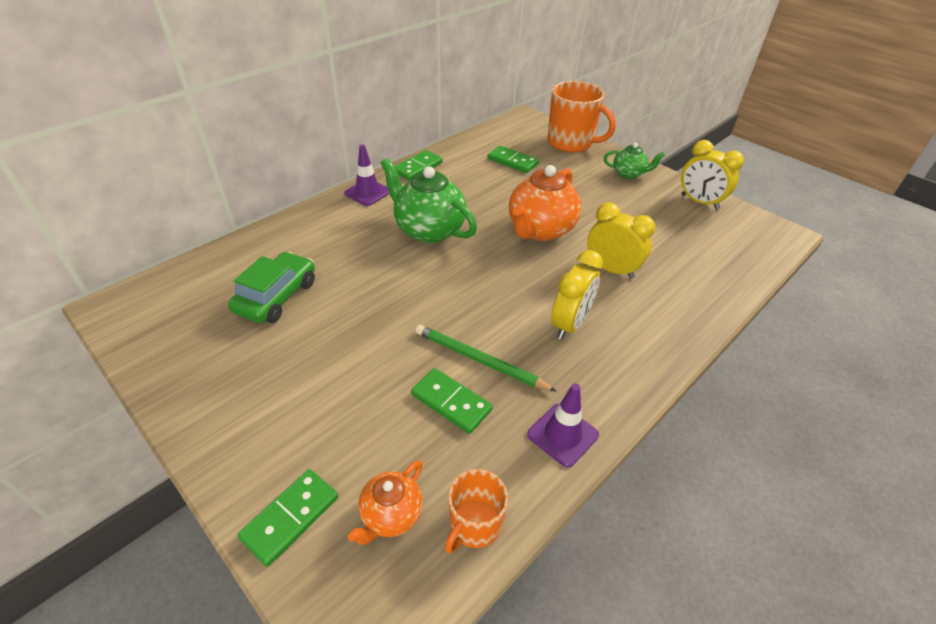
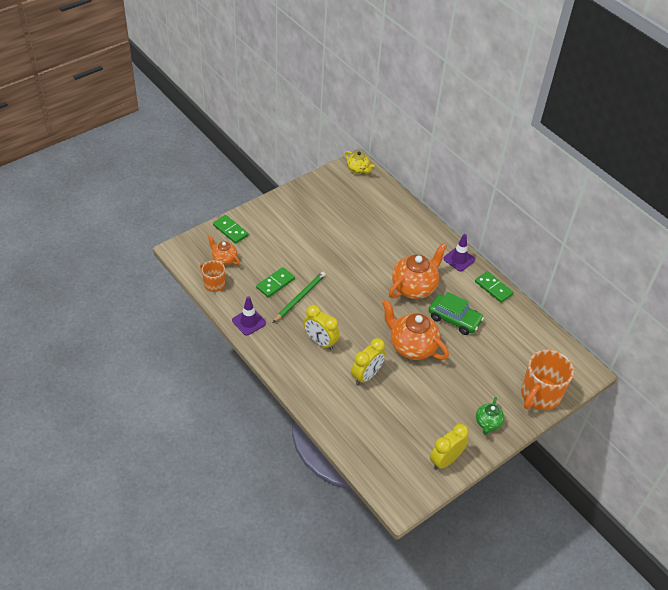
camera: 95 degrees right, 5 degrees up
green car [228,252,315,323] -> green car moved to [429,292,484,335]
green teapot [381,158,477,243] -> orange teapot [389,243,447,299]
green domino [487,146,539,173] -> none
none -> yellow teapot [345,151,374,174]

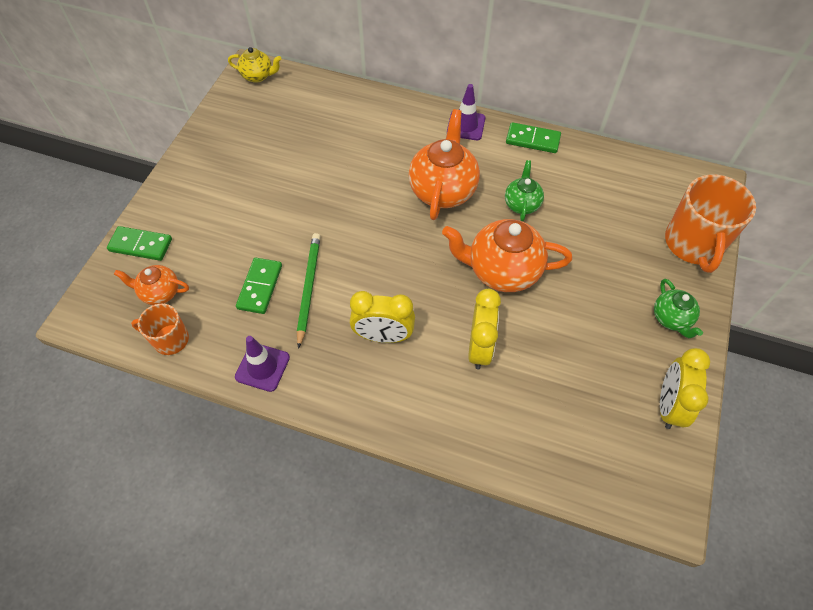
camera: 30 degrees left, 10 degrees up
green car [429,292,484,335] -> green teapot [505,160,544,221]

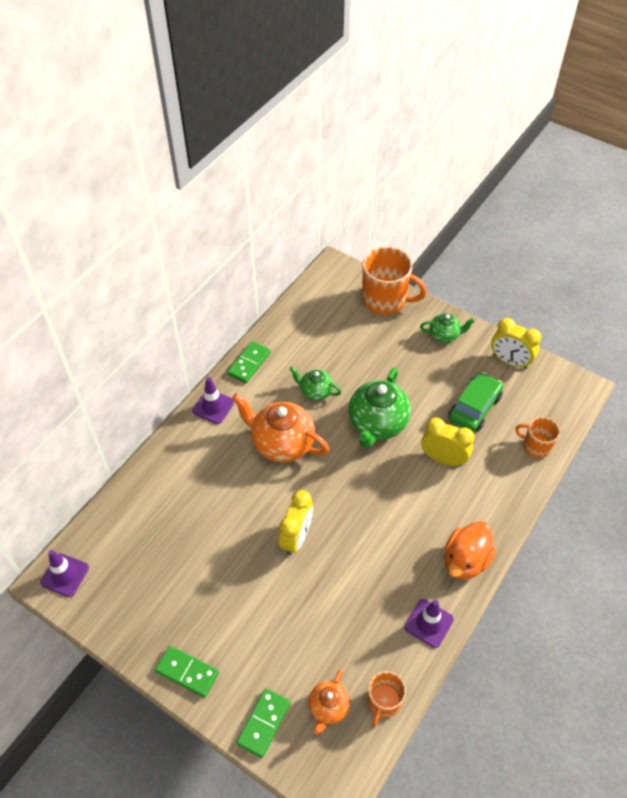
camera: 75 degrees left, 5 degrees down
yellow teapot [228,47,281,83] -> purple traffic cone [40,550,89,597]
green domino [236,258,282,314] -> green domino moved to [155,646,219,698]
green pencil [297,233,321,349] -> none
yellow clock [350,291,415,343] -> yellow clock moved to [279,490,313,555]
orange teapot [442,219,572,292] -> green teapot [349,367,411,448]
none -> orange duck [444,521,496,580]
none -> green car [448,372,503,432]
none -> orange mug [515,417,560,458]

